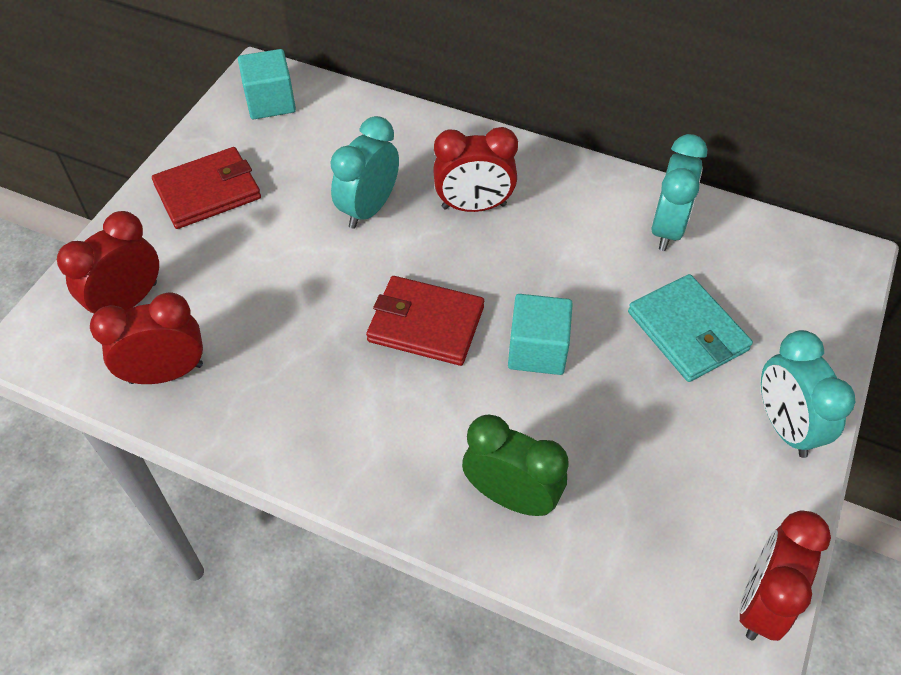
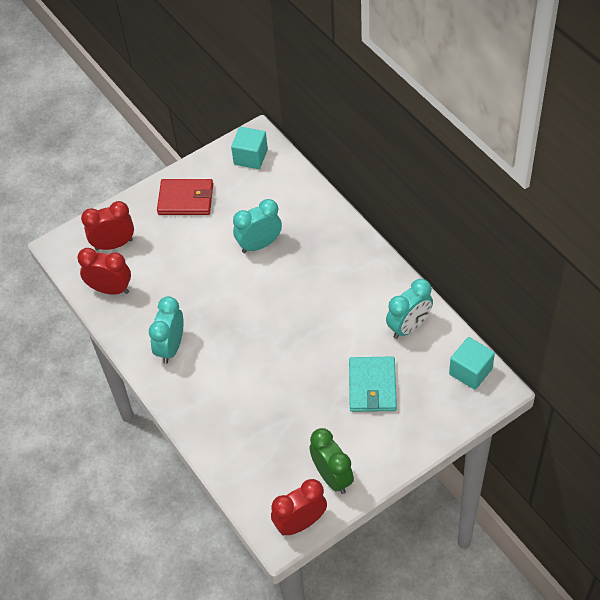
camera: 35 degrees right, 0 degrees up
red wallet [366,276,484,366] -> none
red clock [433,127,518,212] -> none
green clock [462,415,569,516] -> green clock moved to [310,428,354,494]
turquoise cube [508,294,573,375] -> turquoise cube moved to [449,337,495,390]
turquoise clock [761,330,855,458] -> turquoise clock moved to [149,296,184,364]

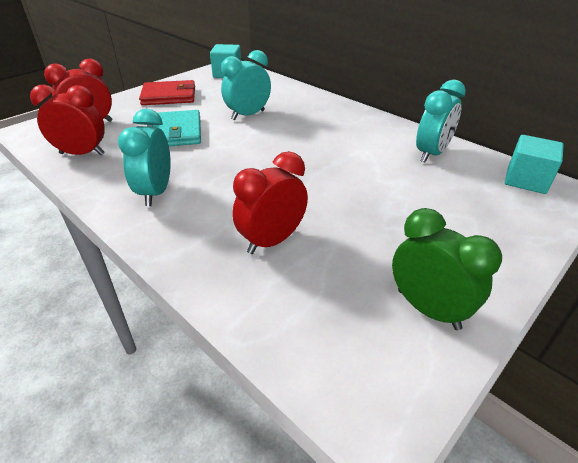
camera: 15 degrees left, 15 degrees down
red clock [271,479,327,535] -> red clock moved to [232,151,308,254]
turquoise wallet [349,356,397,412] -> turquoise wallet moved to [152,110,201,146]

